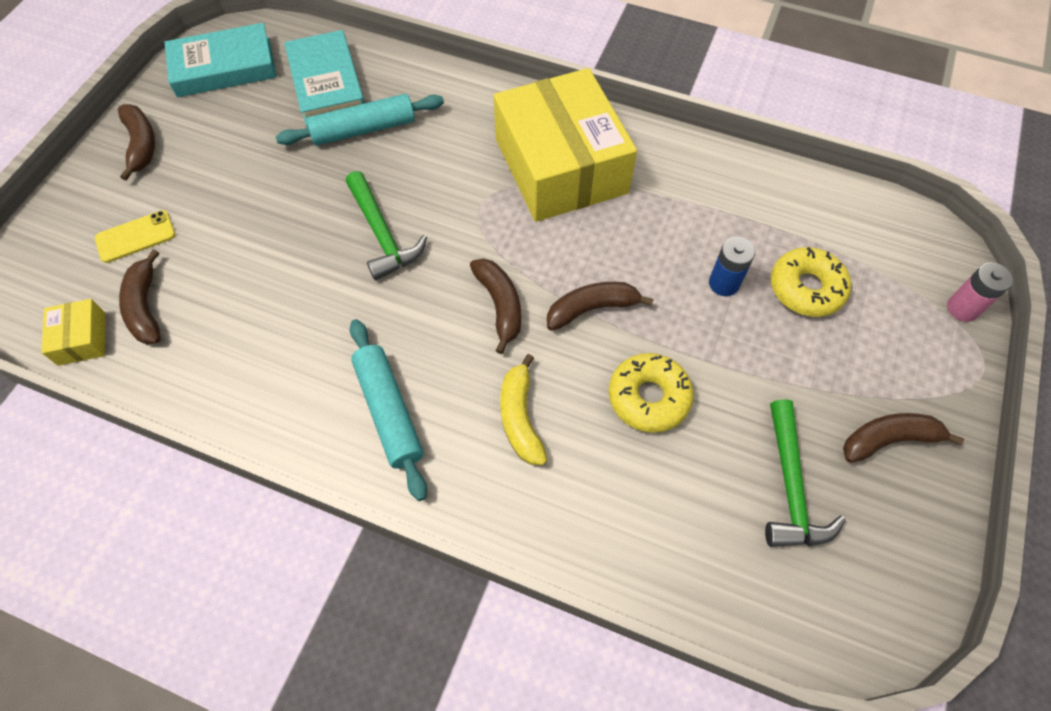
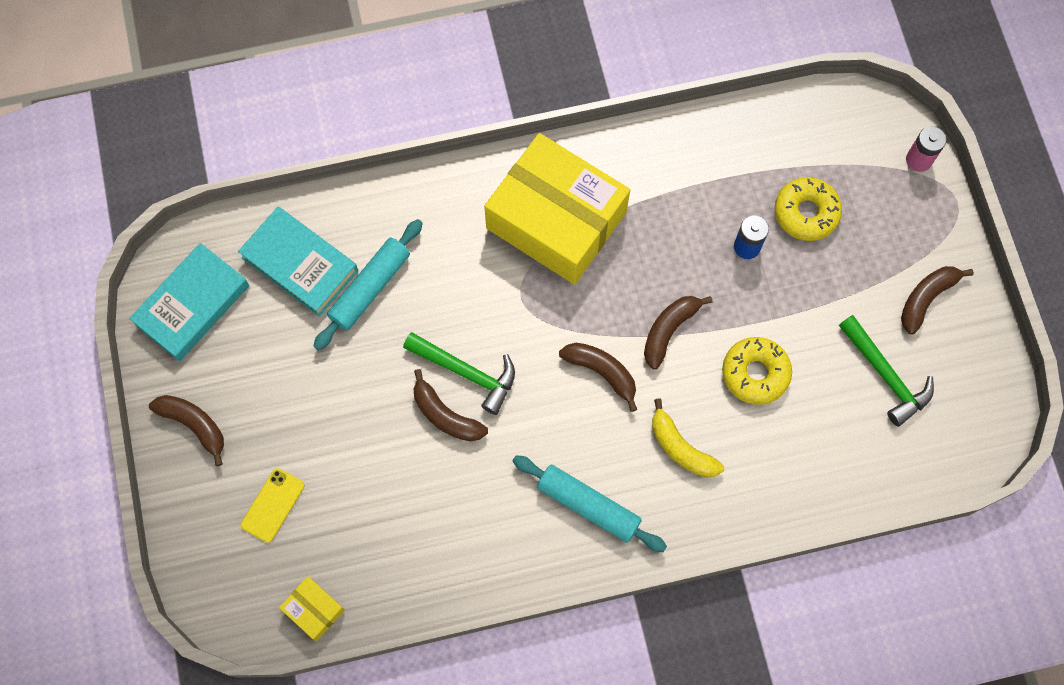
camera: 35 degrees left, 10 degrees up
brown banana [119,249,161,344] -> brown banana moved to [414,369,488,442]

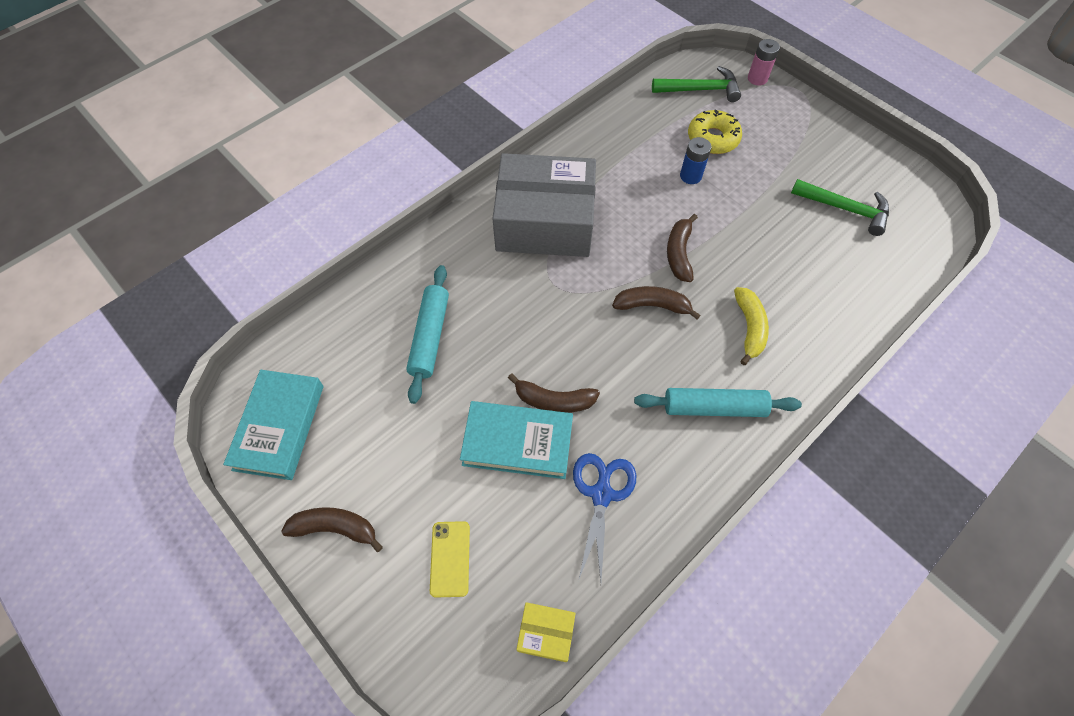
camera: 30 degrees left, 10 degrees down
turquoise book [238,207,358,317] -> turquoise book moved to [460,401,573,479]
green hammer [403,332,515,415] -> green hammer moved to [652,66,741,102]
yellow box [484,133,630,284] -> grey box [492,153,596,257]
yellow banana [652,398,724,477] -> yellow banana turned 105 degrees counterclockwise [734,287,769,365]
yellow donut [722,337,792,405] -> none
brown banana [901,266,974,335] -> none
none -> blue scissors [573,453,636,582]

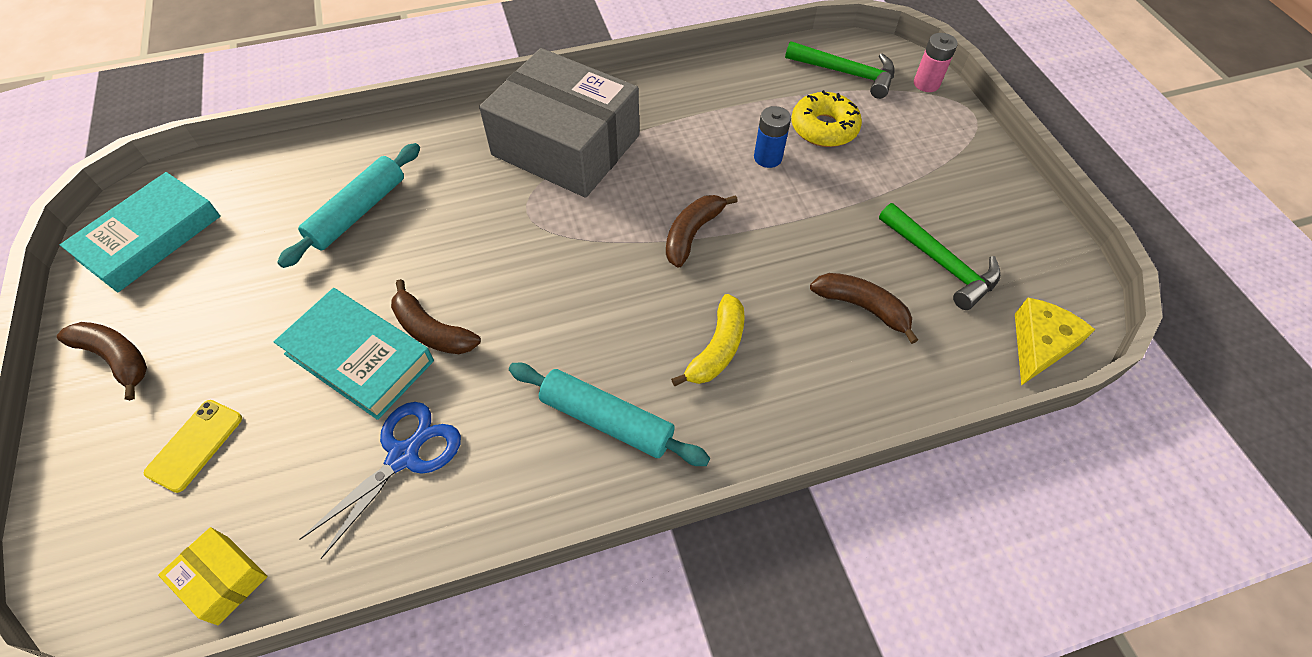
camera: 25 degrees right, 5 degrees down
brown banana [612,286,700,319] -> brown banana moved to [810,273,918,344]
none -> yellow cheese [1015,298,1095,385]

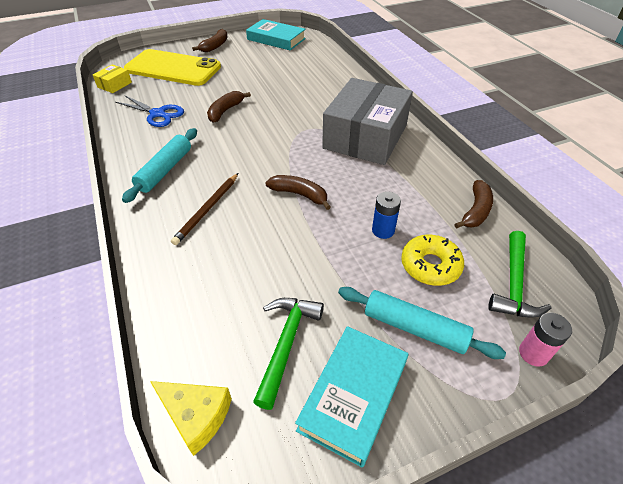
camera: 85 degrees right, 10 degrees down
yellow phone [144,400,242,493] -> yellow phone [124,49,221,86], size x2.44
turquoise book [274,288,434,420] -> turquoise book moved to [295,326,408,468]
turquoise rolling pin [277,143,420,268] -> turquoise rolling pin moved to [338,287,506,359]
yellow banana [671,294,745,386] -> brown pencil [171,173,238,245]
brown banana [810,273,918,344] -> brown banana moved to [454,180,493,229]
green hammer [879,203,1001,310] -> green hammer turned 150 degrees clockwise [253,298,324,410]

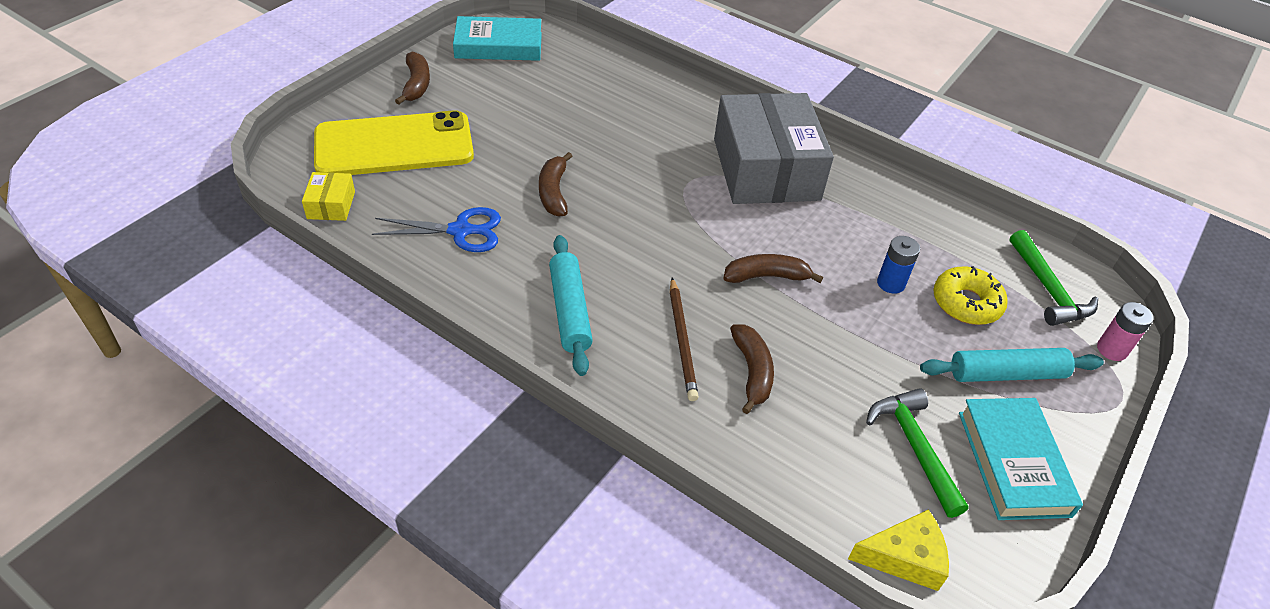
camera: 35 degrees left, 0 degrees up
brown banana [454,180,493,229] -> brown banana moved to [730,324,774,414]

